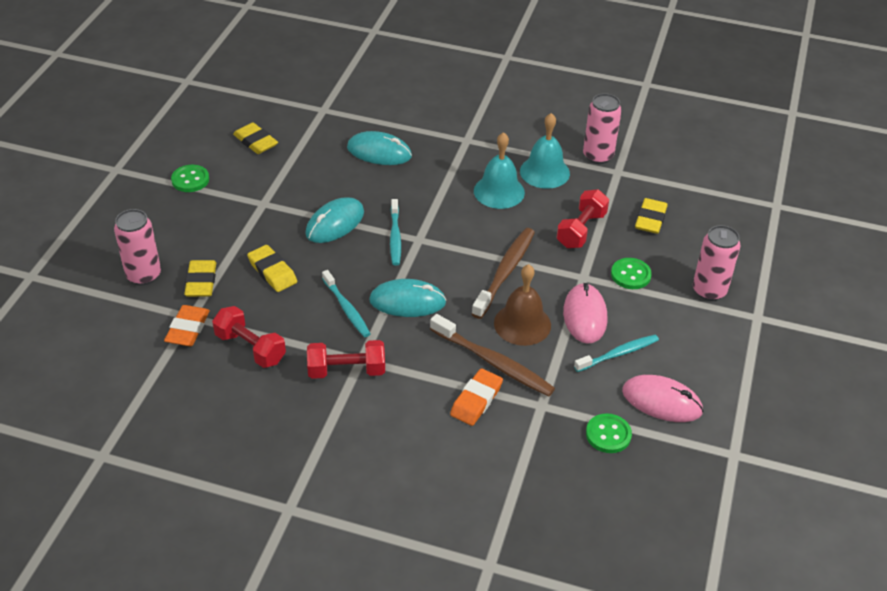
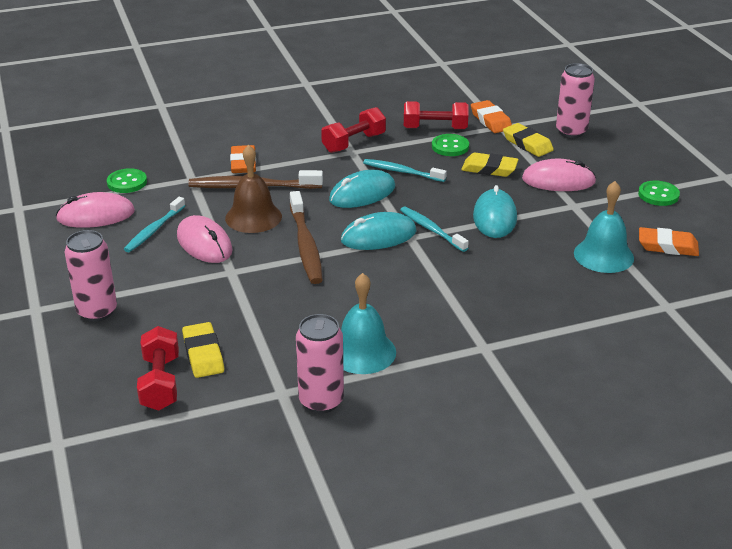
camera: 145 degrees right, 10 degrees down
yellow eraser [233,122,278,154] -> orange eraser [639,227,699,256]
turquoise mouse [347,131,412,165] -> turquoise mouse moved to [341,212,417,250]
turquoise bell [474,132,525,209] -> turquoise bell moved to [574,181,634,273]
red dumbbell [556,189,609,248] -> red dumbbell moved to [137,326,179,411]
green button [611,258,652,289] -> green button moved to [432,134,469,156]
none -> pink mouse [522,159,596,191]

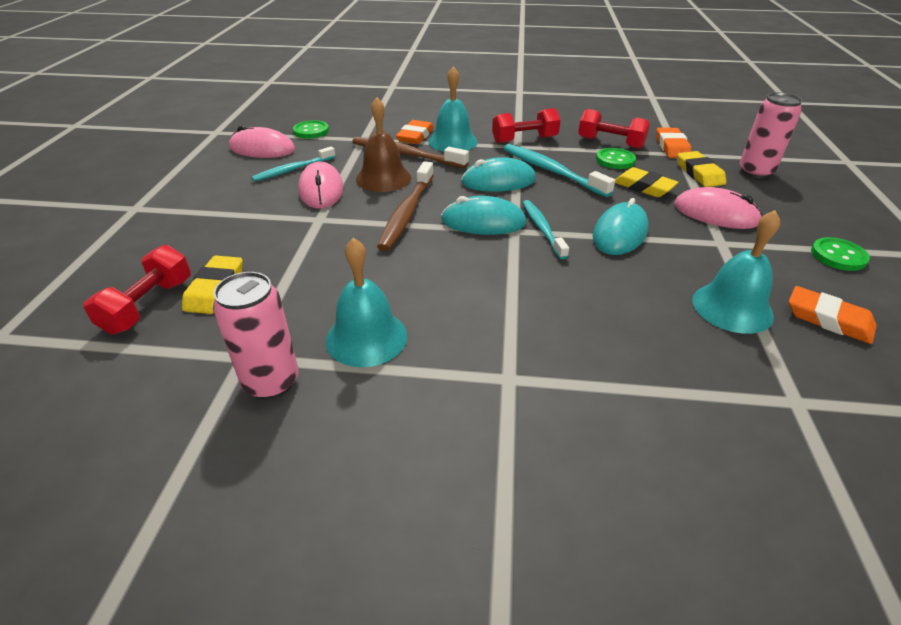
camera: 25 degrees right, 5 degrees up
pink can [65,230,117,322] -> none
turquoise toothbrush [363,159,447,182] -> turquoise toothbrush [503,144,615,197], size x1.50
none -> turquoise bell [428,66,478,152]

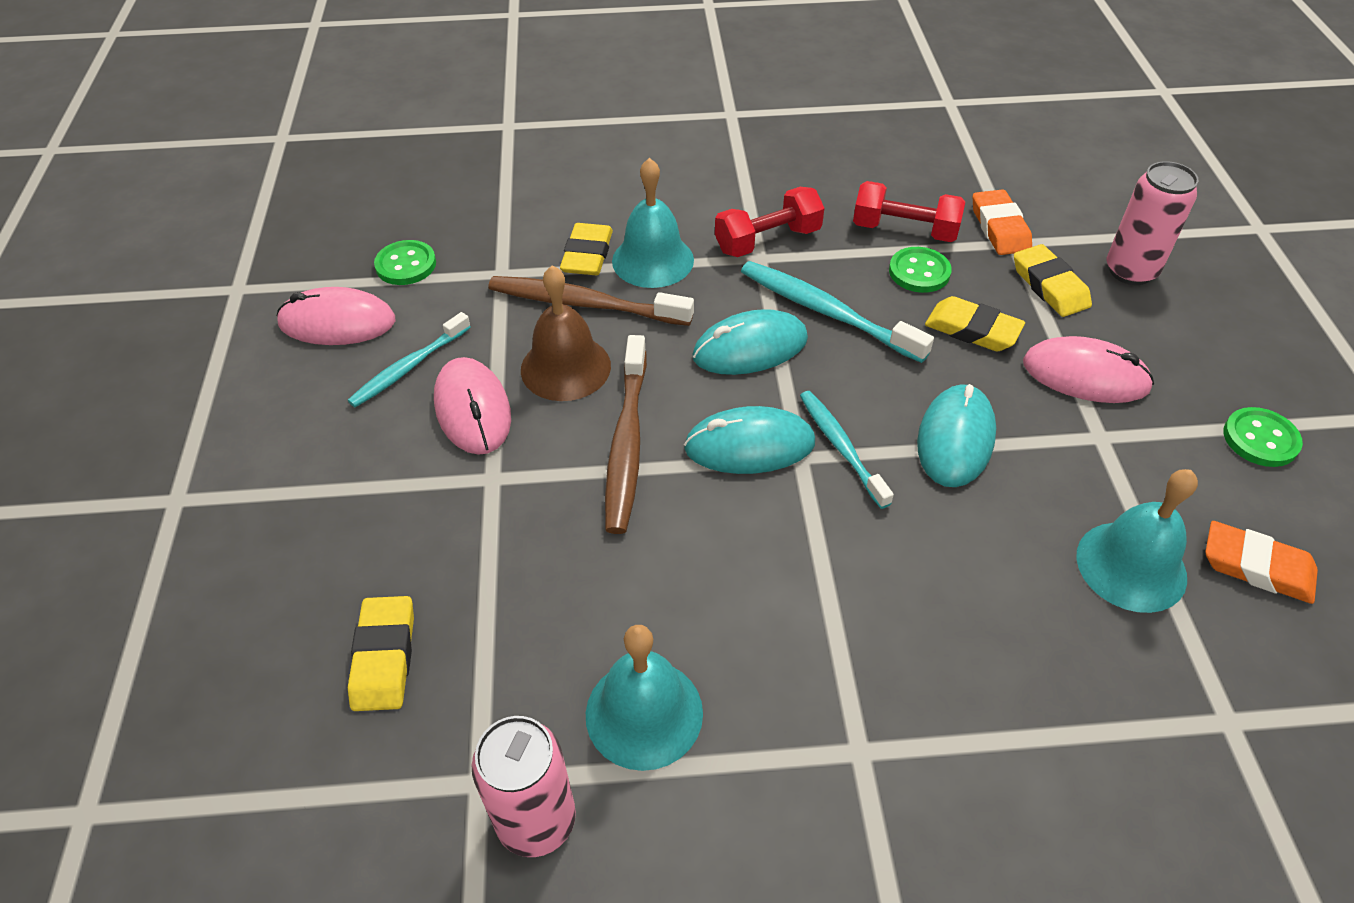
camera: 10 degrees left, 10 degrees up
red dumbbell [83,245,191,334] -> none
orange eraser [396,120,434,144] -> yellow eraser [560,223,613,275]

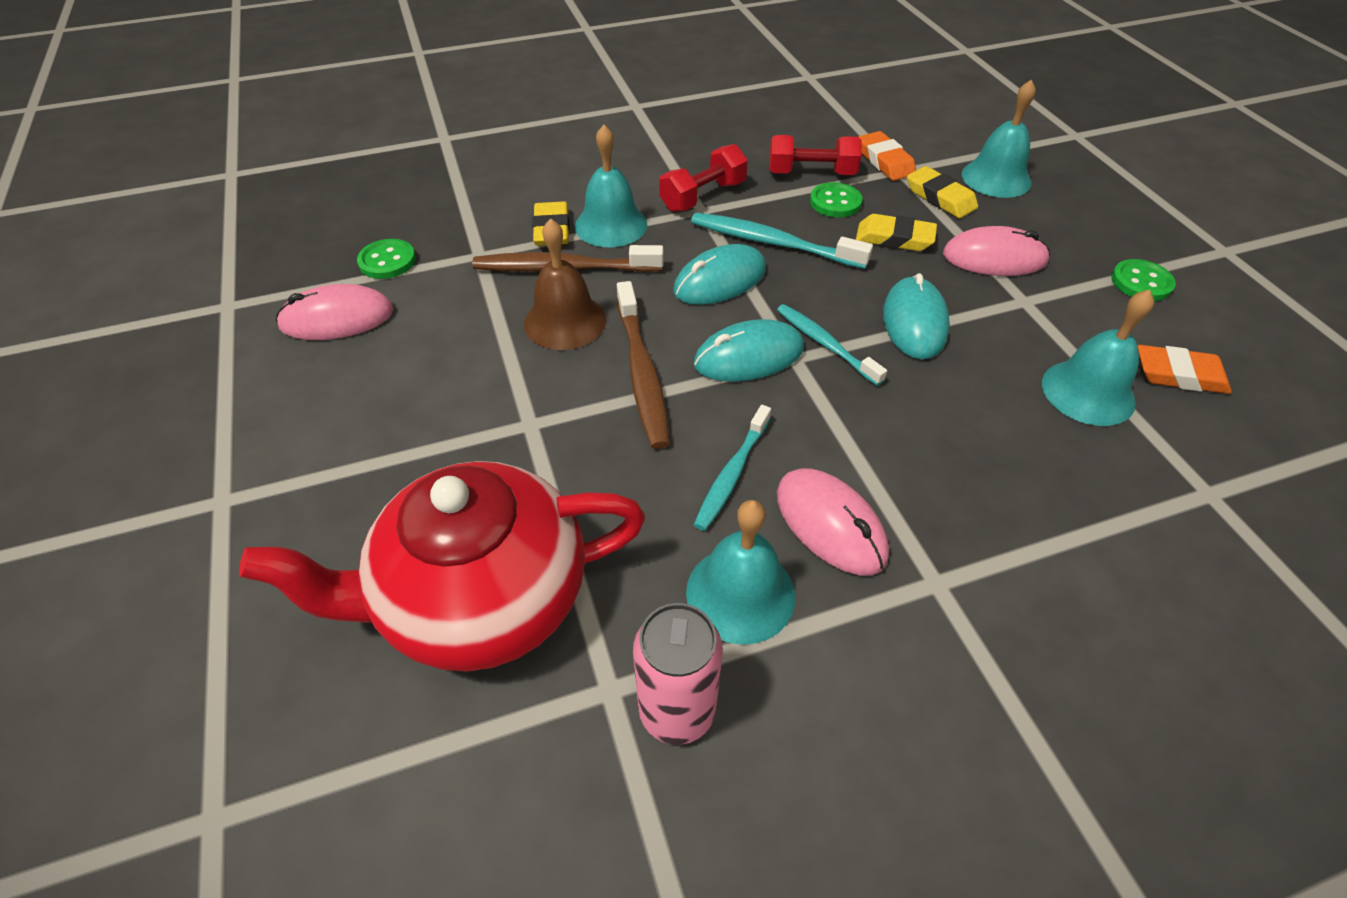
camera: 15 degrees left, 0 degrees up
turquoise toothbrush [348,312,471,407] -> turquoise toothbrush moved to [694,405,771,531]
yellow eraser [348,596,414,711] -> red teapot [239,461,645,672]
pink mouse [434,357,511,455] -> pink mouse moved to [777,468,889,576]
pink can [1107,161,1199,285] -> turquoise bell [962,79,1036,198]

